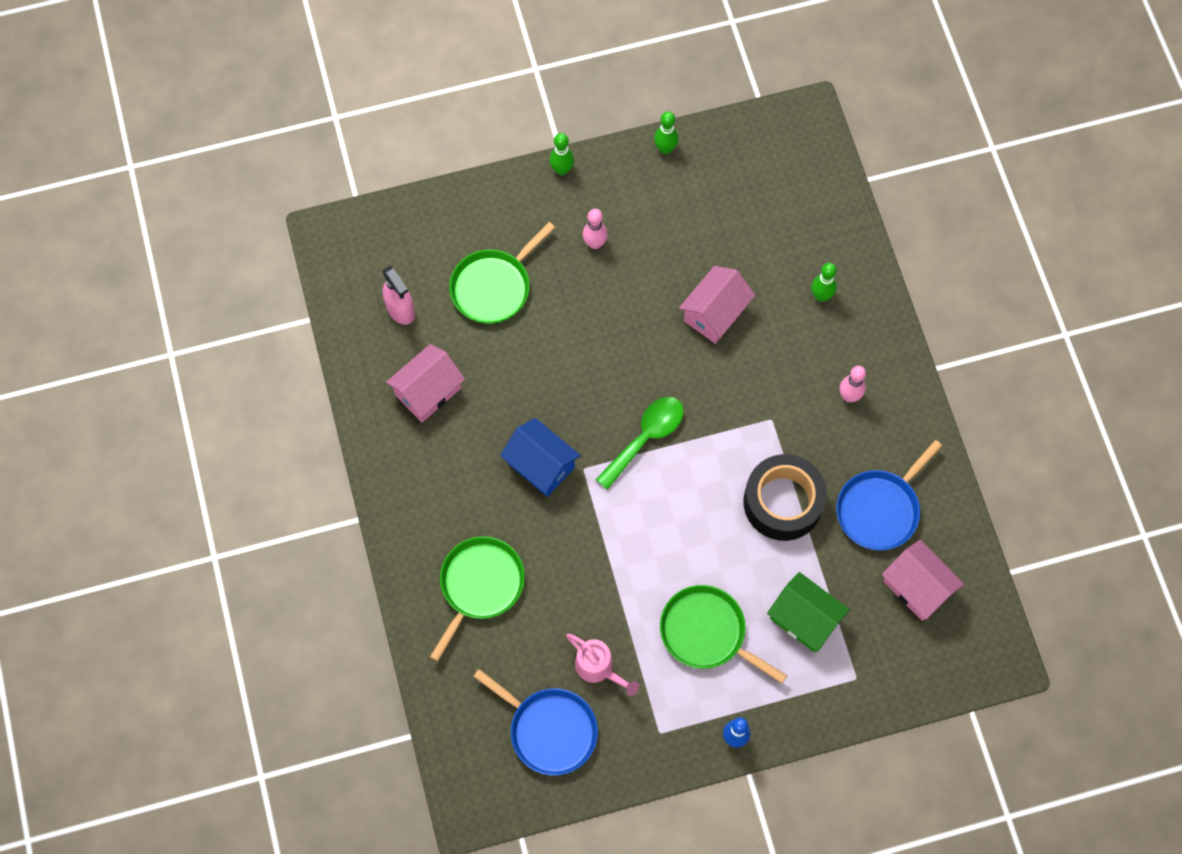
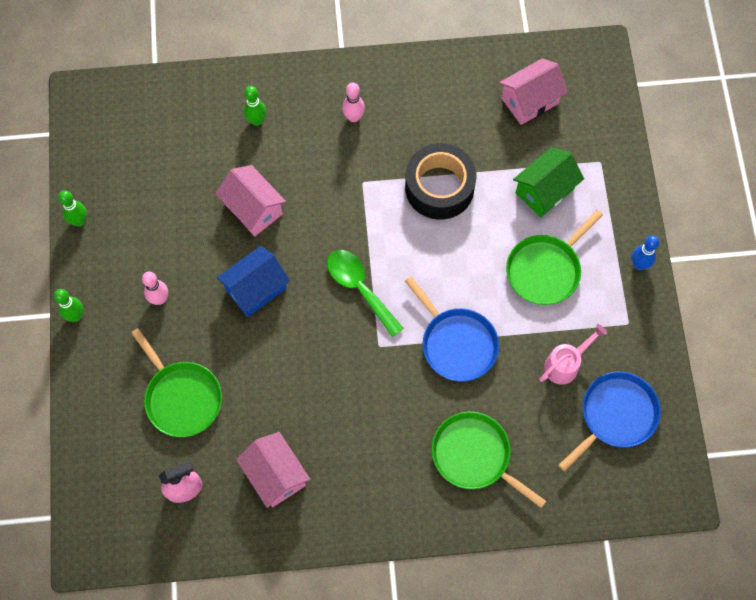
camera: 80 degrees left, 0 degrees up
blue house [500,418,581,497] -> blue house moved to [217,246,290,317]
blue pan [836,440,942,550] -> blue pan moved to [405,277,499,382]

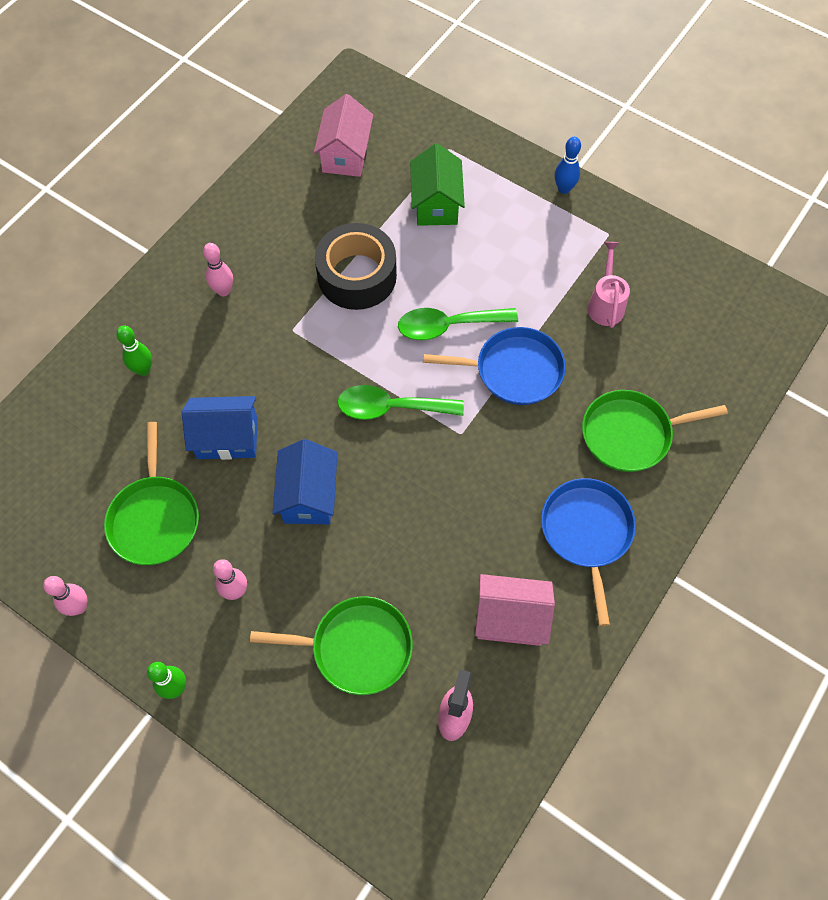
camera: 50 degrees left, 5 degrees down
green bowling pin [58,190,87,227] -> pink bowling pin [43,576,87,616]
pink house [216,165,286,236] -> blue house [182,396,258,460]
green pan [506,210,603,305] -> green pan moved to [104,422,199,565]
blue pan [558,372,661,471] -> blue pan moved to [541,478,636,626]
none -> green spoon [398,308,518,340]

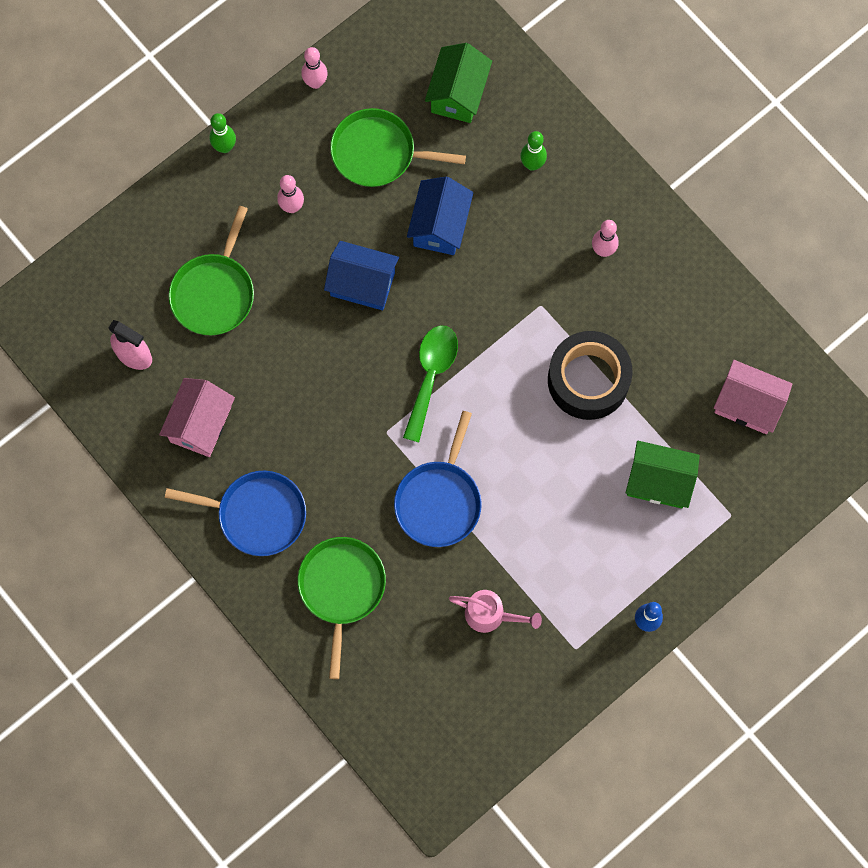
camera: 105 degrees right, 10 degrees up
green spoon [398,308,518,340] -> none
none -> green house [425,43,492,123]

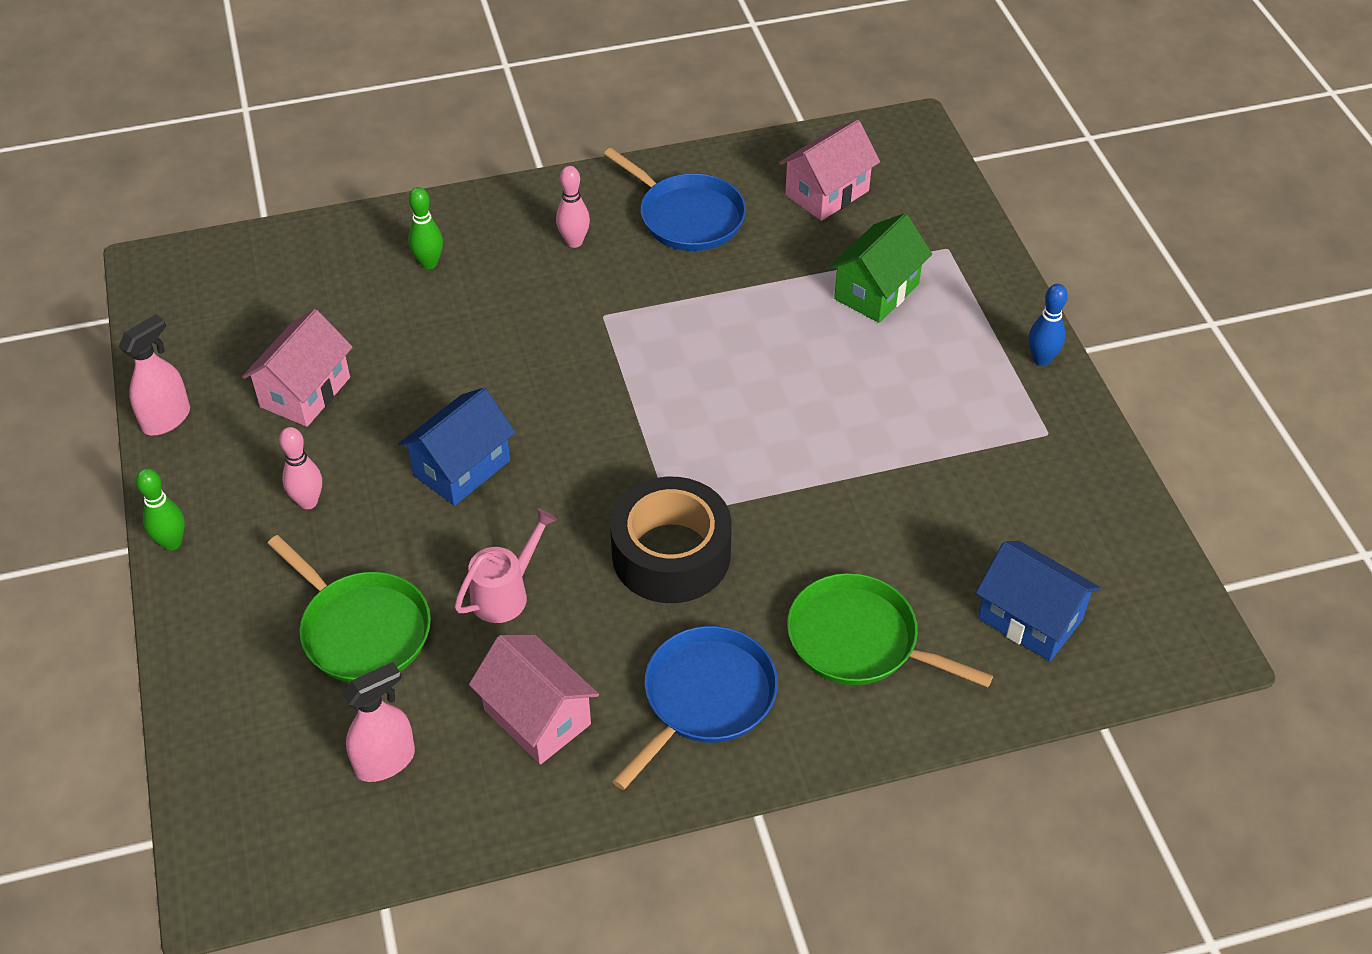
camera: 65 degrees left, 25 degrees down
pink bowling pin [301,47,328,89] -> pink spray bottle [118,314,190,435]
green pan [330,108,466,187] -> pink house [242,309,353,427]
blue pan [394,411,482,547] -> blue pan moved to [604,148,746,251]
green spoon [403,325,458,442] -> none
blue house [407,177,474,255] -> blue house moved to [976,541,1100,661]
green house [425,43,492,123] -> none
pink watering can [449,590,542,633] -> pink watering can moved to [454,508,557,623]
black tape [548,331,633,420] -> black tape moved to [610,477,732,603]

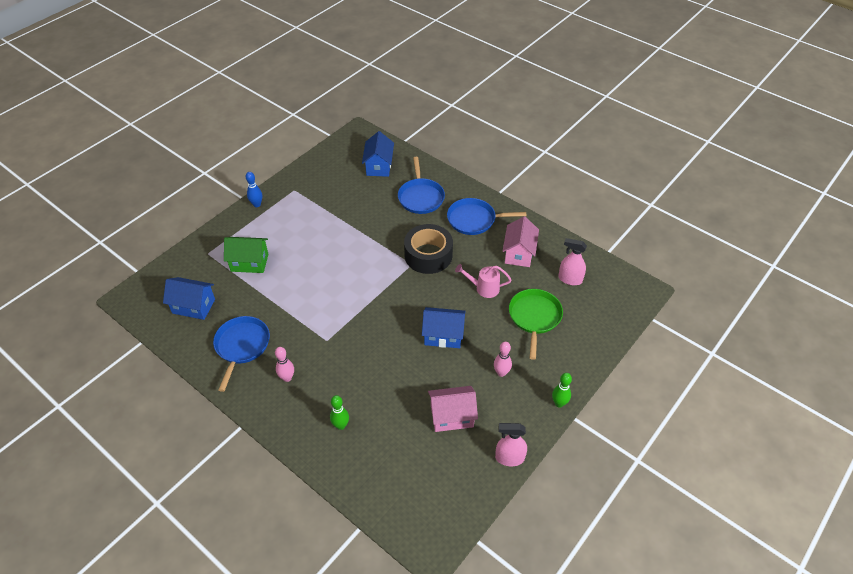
camera: 125 degrees left, 0 degrees up
pink house [779,120,880,221] -> blue house [163,277,215,320]
green pan [787,573,993,687] -> blue pan [398,157,445,214]

